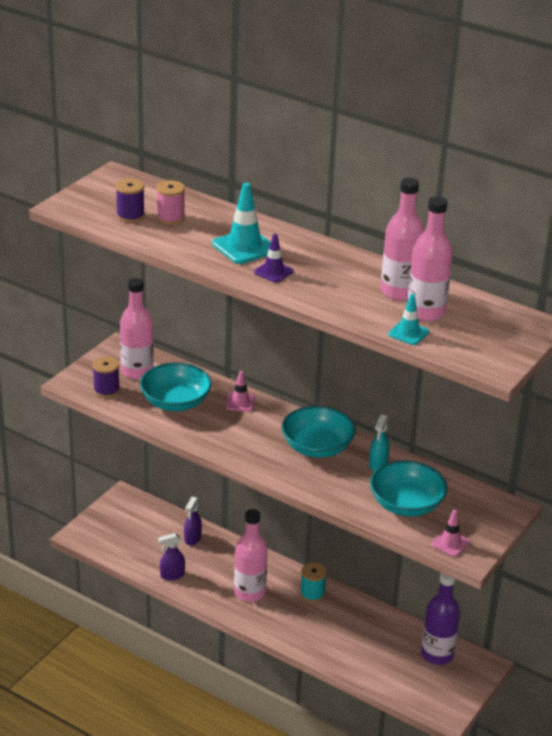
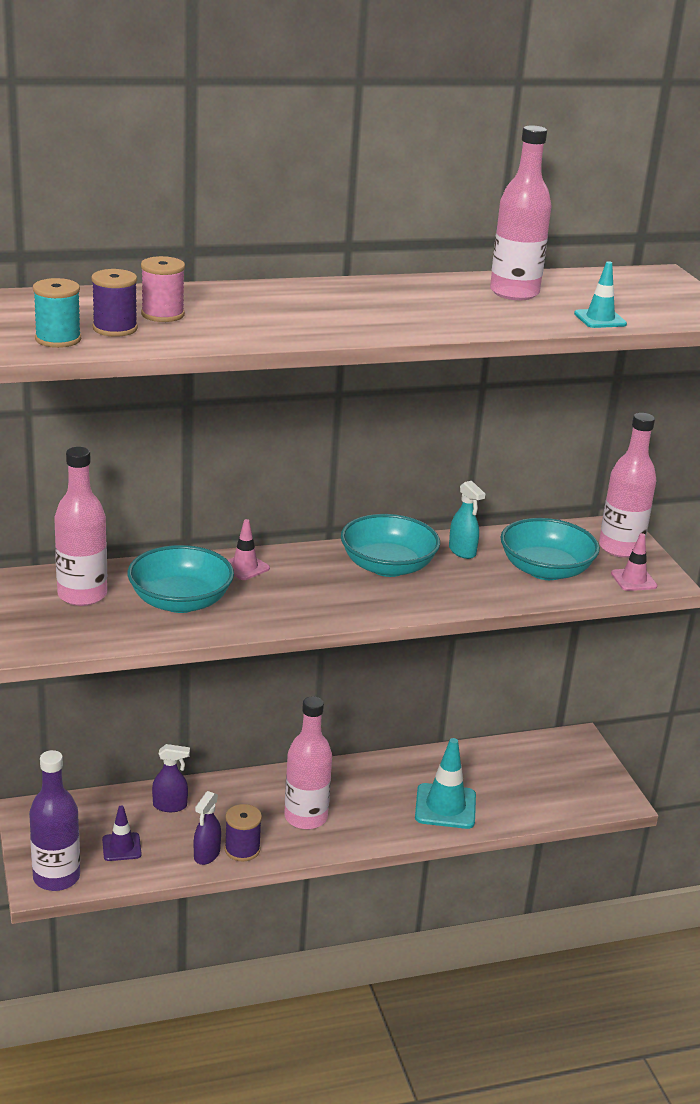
camera: 50 degrees left, 5 degrees down
purple spool [93,357,120,398] -> purple spool moved to [225,804,262,862]
purple spray bottle [184,497,202,546] -> purple spray bottle turned 60 degrees counterclockwise [152,744,190,812]
turquoise traffic cone [212,182,271,264] -> turquoise traffic cone moved to [415,738,476,829]
purple traffic cone [254,234,294,283] -> purple traffic cone moved to [102,805,142,861]
turquoise spool [300,562,327,602] -> turquoise spool moved to [33,278,81,348]
pink bottle [407,196,453,321] -> pink bottle moved to [599,413,656,558]
purple bottle [421,573,460,665] -> purple bottle moved to [29,750,80,891]

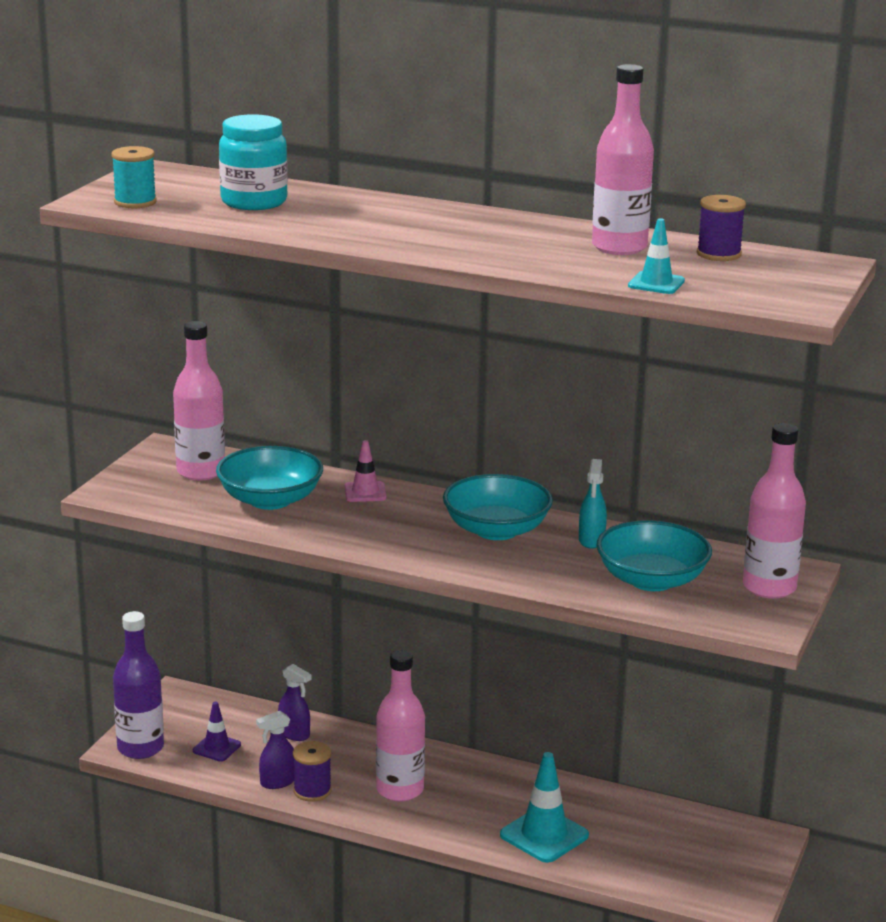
camera: 40 degrees right, 5 degrees down
purple spool [91,269,138,337] -> purple spool moved to [697,195,746,261]
pink spool [141,256,185,322] -> turquoise jar [219,114,288,210]
pink traffic cone [611,533,657,591] -> none

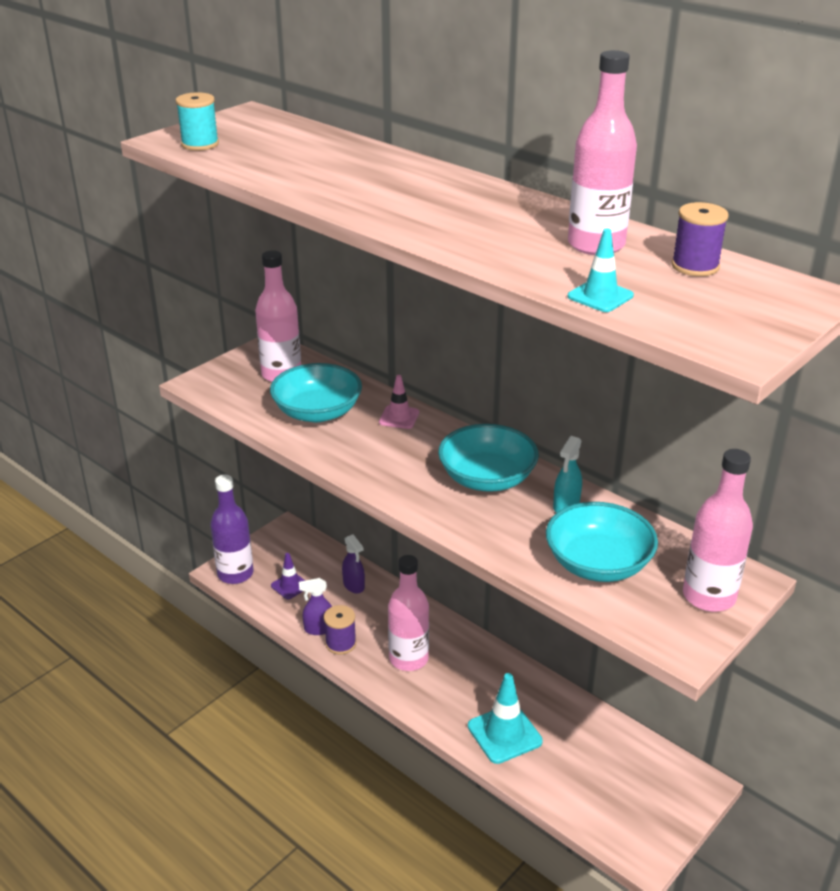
camera: 20 degrees right, 10 degrees up
turquoise jar [219,114,288,210] -> none

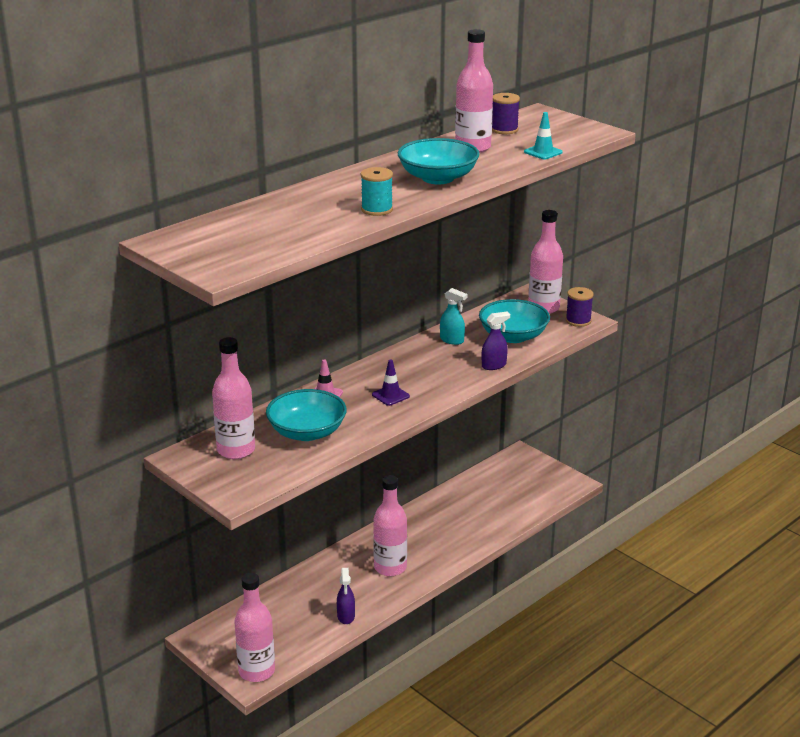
camera: 85 degrees left, 5 degrees down
turquoise spool [175,92,219,151] -> turquoise spool moved to [361,167,393,216]
purple bottle [210,475,253,584] -> pink bottle [234,573,275,682]
purple traffic cone [271,553,305,599] -> purple traffic cone moved to [372,359,410,406]
purple spool [324,605,356,655] -> purple spool moved to [566,287,594,327]
purple spray bottle [342,534,365,593] -> purple spray bottle moved to [482,312,510,370]
turquoise bowl [438,424,539,492] -> turquoise bowl moved to [398,138,480,184]
turquoise traffic cone [468,673,543,764] -> none

